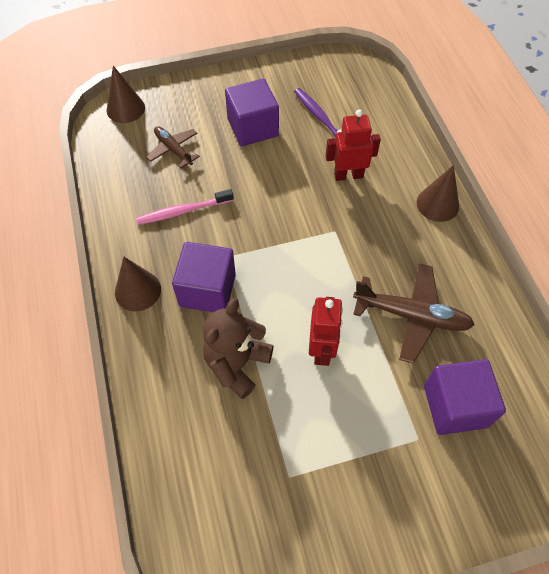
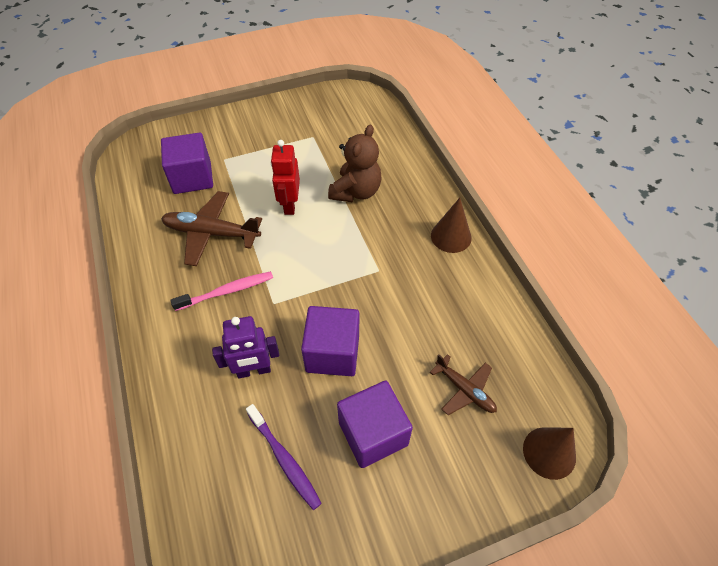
camera: 175 degrees right, 5 degrees down
pink toothbrush [136,189,234,225] -> pink toothbrush moved to [170,271,273,311]
purple cube [172,242,236,312] -> purple cube moved to [301,306,359,376]
red robot [325,110,381,181] -> purple robot [212,316,279,378]
brown cone [417,165,459,222] -> none

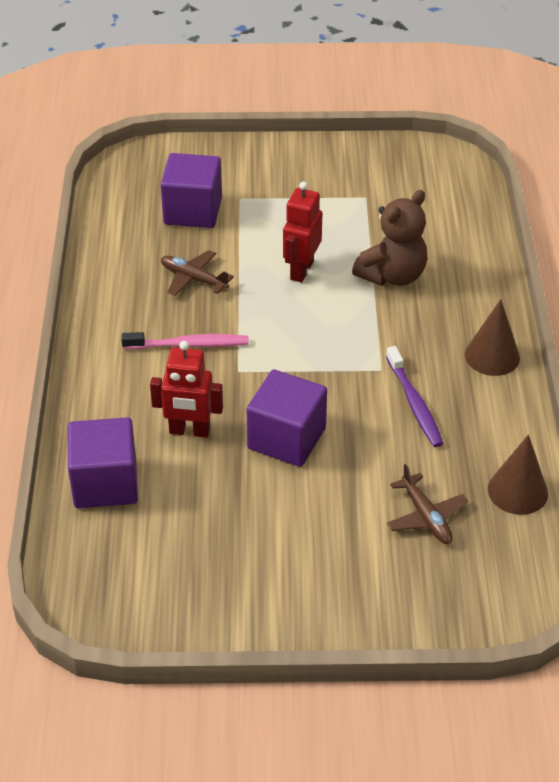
camera: 20 degrees right, 10 degrees down
brown plane [161,191,262,266] -> brown plane [161,250,234,296], size x0.61
purple robot [212,316,279,378] -> red robot [150,341,223,438]
purple toothbrush [246,404,322,510] -> purple toothbrush moved to [386,346,443,447]
purple cube [337,381,413,468] -> purple cube moved to [68,417,138,508]
brown cone [523,427,576,480] -> brown cone moved to [488,435,548,515]

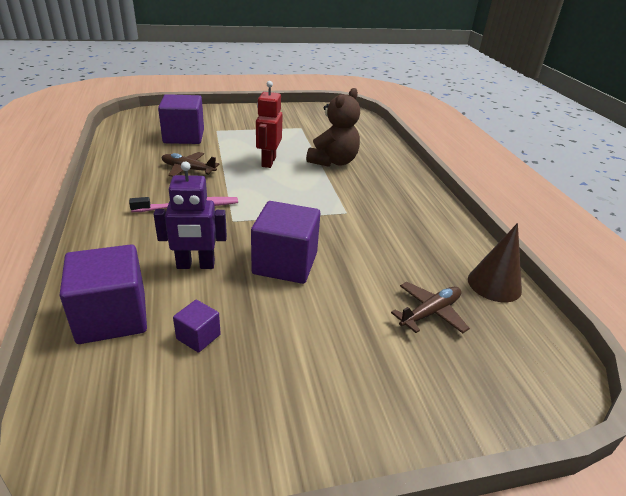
camera: 15 degrees left, 10 degrees down
red robot [150,341,223,438] -> purple robot [154,162,227,269]
purple toothbrush [386,346,443,447] -> none
brown plane [387,464,468,544] -> brown plane turned 90 degrees counterclockwise [391,282,470,333]
brown cone [465,299,520,376] -> none
none -> purple cube [173,300,221,353]

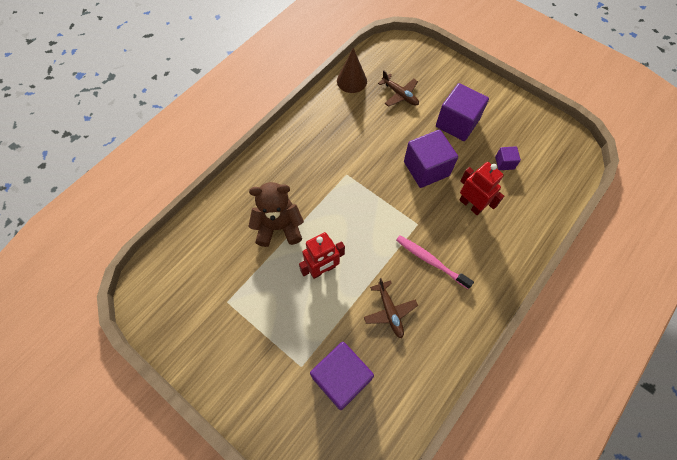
camera: 125 degrees left, 30 degrees up
purple cube [59,244,147,344] -> purple cube moved to [436,83,489,141]
purple robot [154,162,227,269] -> red robot [459,162,504,215]
brown plane [391,282,470,333] -> brown plane turned 150 degrees counterclockwise [378,71,419,107]

